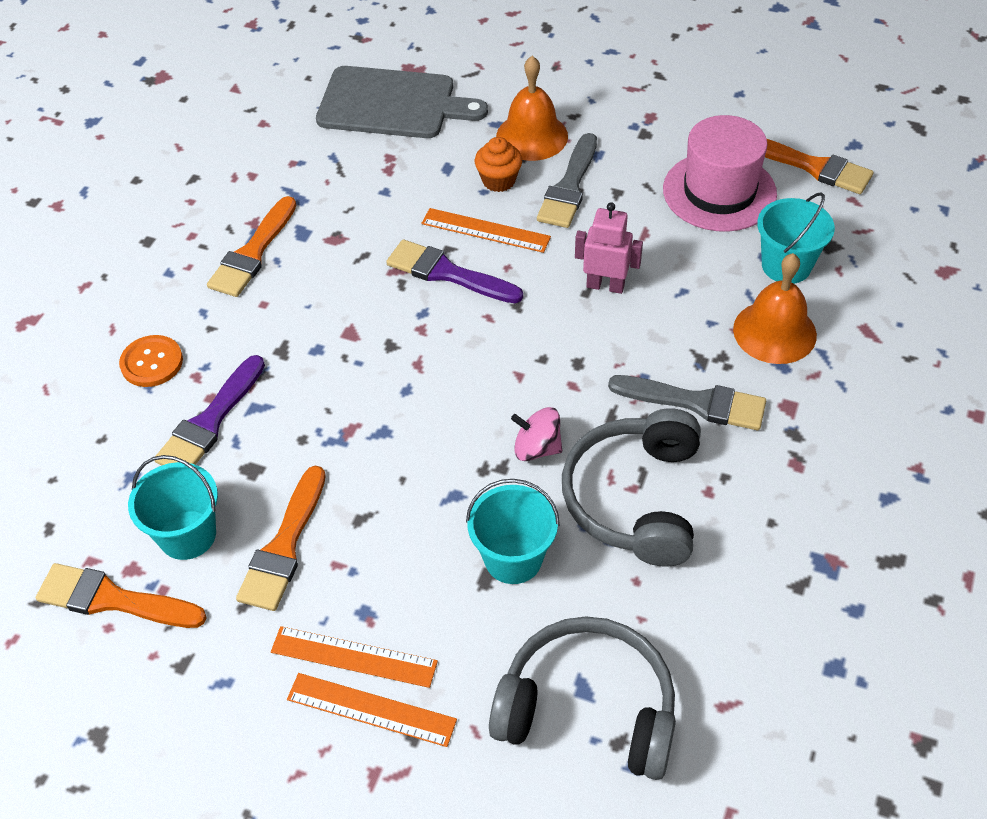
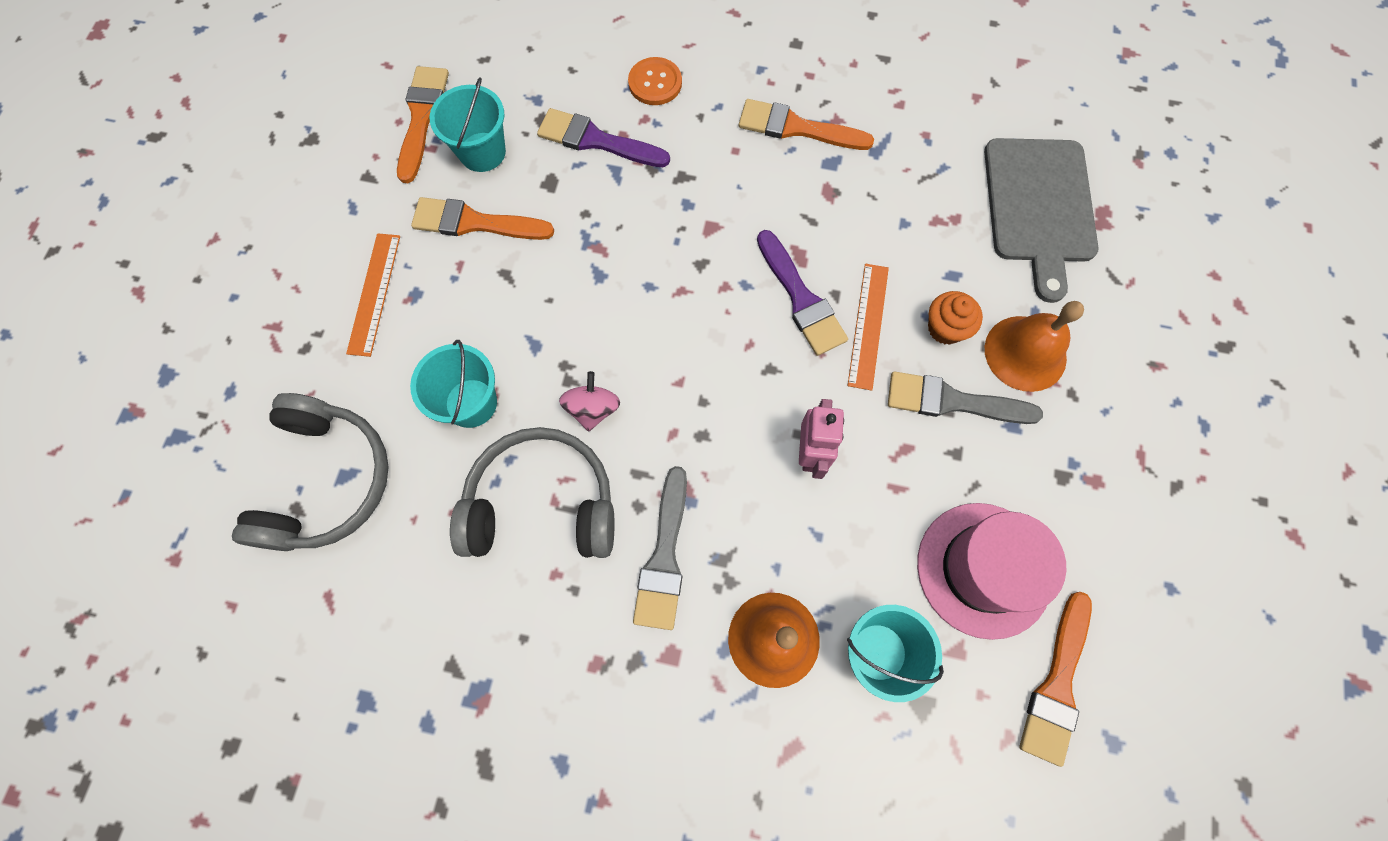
camera: 80 degrees right, 20 degrees up
orange ruler [287,673,457,747] -> none
purple brush [386,239,523,303] -> purple brush turned 135 degrees clockwise [757,230,848,356]

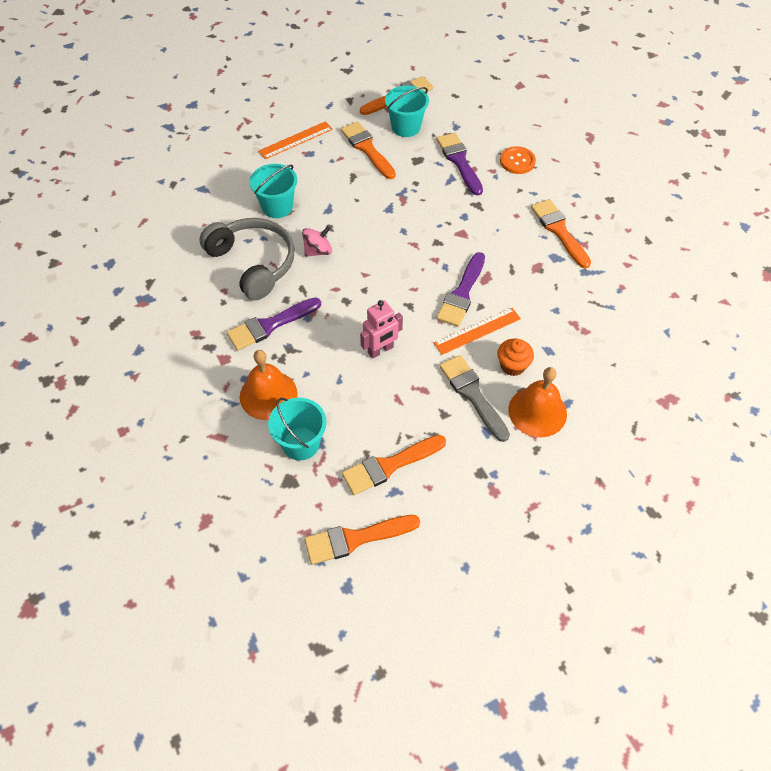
camera: 50 degrees right, 15 degrees down
grey headphones [232,393,389,551] -> none
grey brush [633,466,687,630] -> purple brush [227,297,321,350]
pink hat [917,503,1066,640] -> orange brush [342,435,446,495]
grey cutting board [984,138,1099,303] -> none

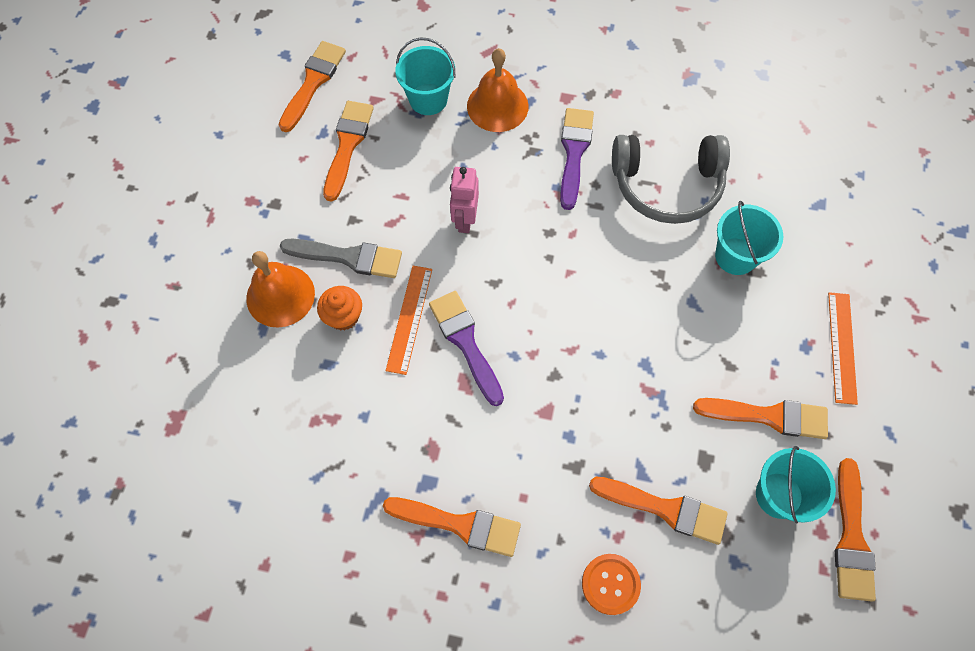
camera: 130 degrees right, 10 degrees up
pink spinning top [302,226,332,257] -> none
purple brush [437,133,483,196] -> orange brush [589,477,728,545]

